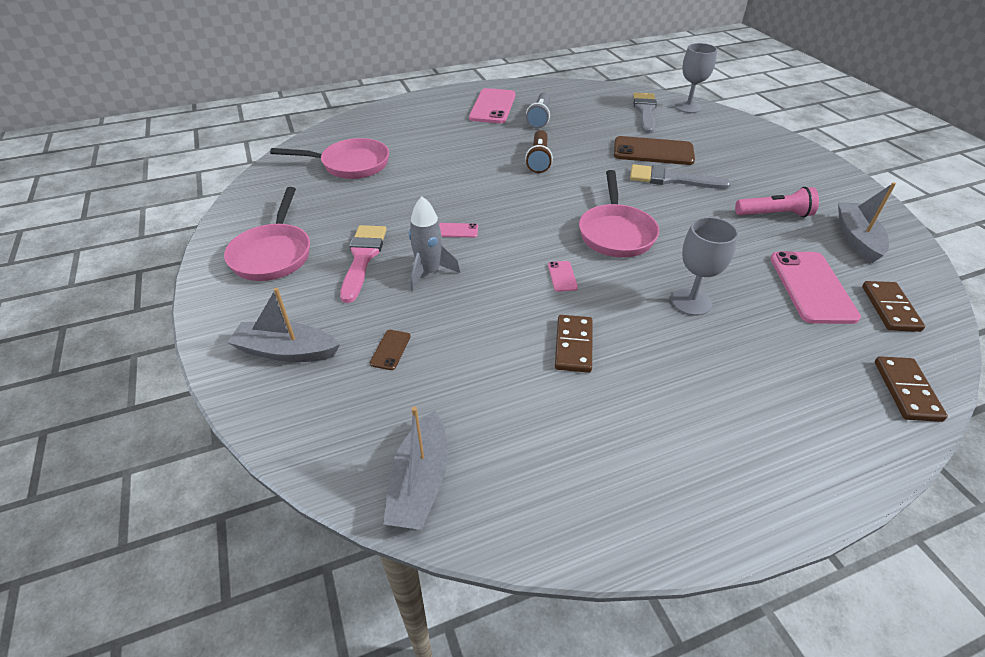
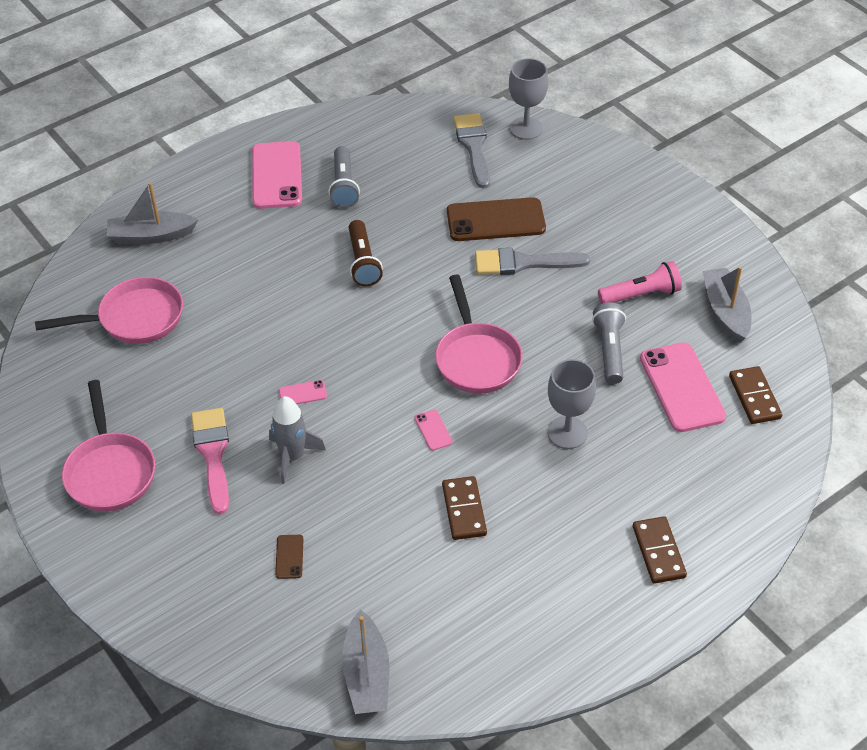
camera: 15 degrees left, 5 degrees up
grey boat [227,288,340,362] -> grey boat moved to [107,182,198,244]
brown domino [875,356,948,422] -> brown domino moved to [633,516,687,584]
none -> grey flashlight [592,303,626,384]

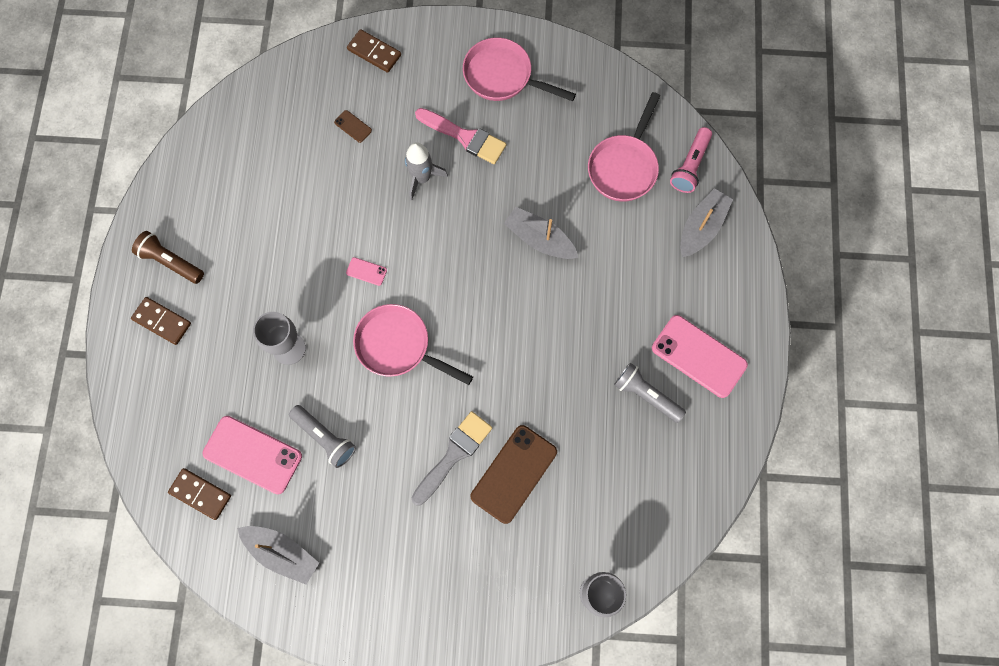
camera: 130 degrees right, 25 degrees up
pink phone [279,380,327,404] -> none
grey boat [342,610,390,714] -> grey boat moved to [504,207,579,259]
brown flashlight [349,220,383,286] -> brown flashlight moved to [132,231,204,284]
brown domino [442,476,487,540] -> brown domino moved to [347,29,401,73]
grey brush [454,113,490,189] -> none
pink flashlight [598,261,682,304] -> pink flashlight moved to [670,127,712,193]

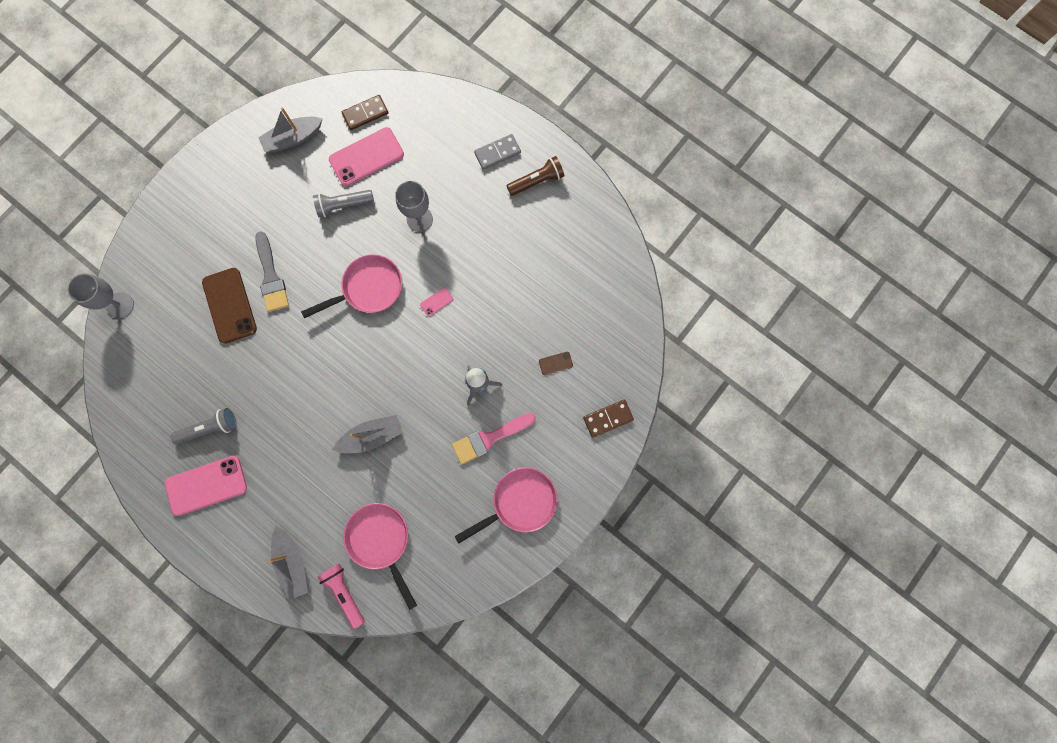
camera: 125 degrees right, 5 degrees up
brown domino [131,297,191,345] -> grey domino [474,134,521,170]

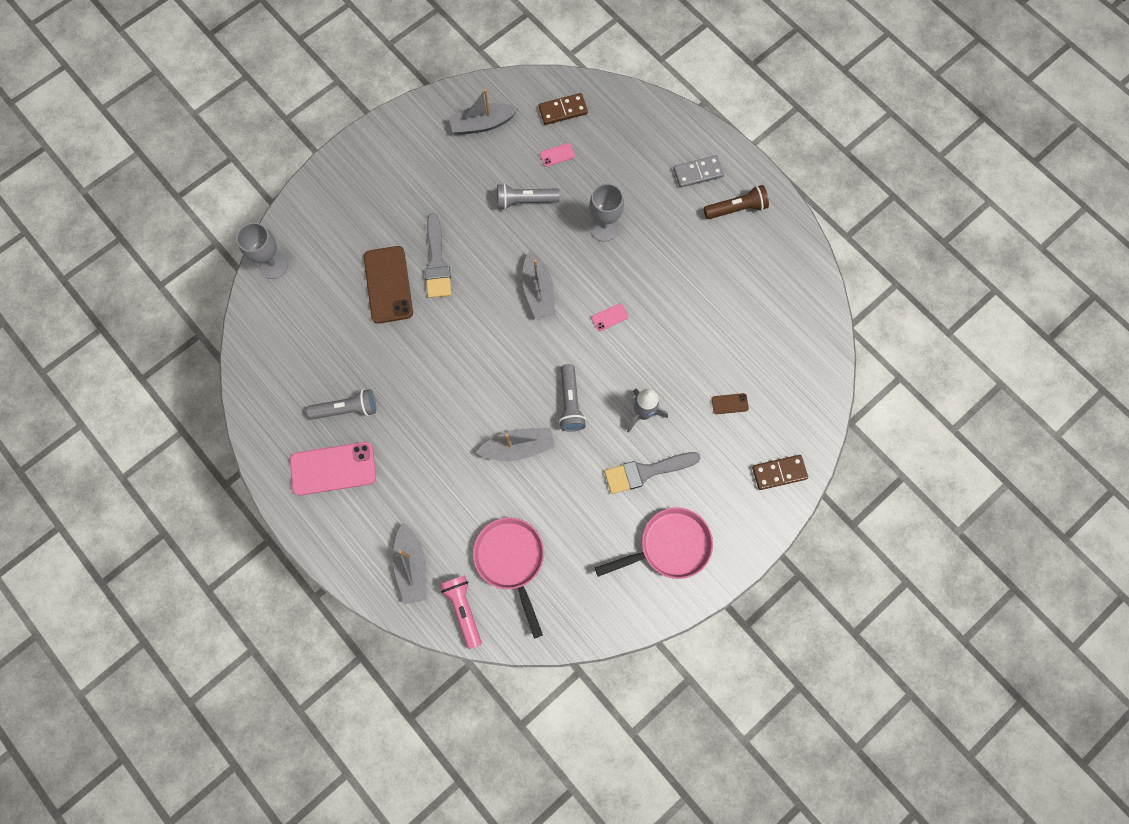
camera: 10 degrees right, 5 degrees down
pink pan [301,254,402,318] -> grey boat [522,250,555,319]
pink phone [329,127,404,186] -> pink phone [540,143,575,167], size x0.44
pink brush [452,413,536,464] -> grey brush [604,452,701,494]
none -> grey flashlight [559,364,586,432]

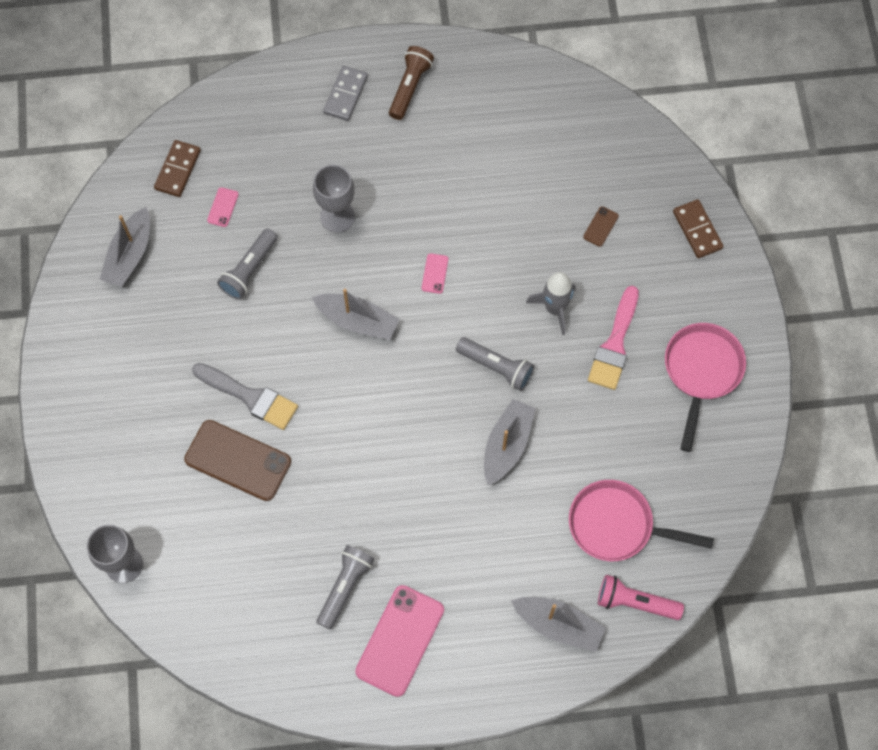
camera: 55 degrees left, 5 degrees down
grey brush [604,452,701,494] -> pink brush [588,286,639,390]
brown domino [752,455,808,490] -> brown domino turned 45 degrees counterclockwise [673,199,724,258]

